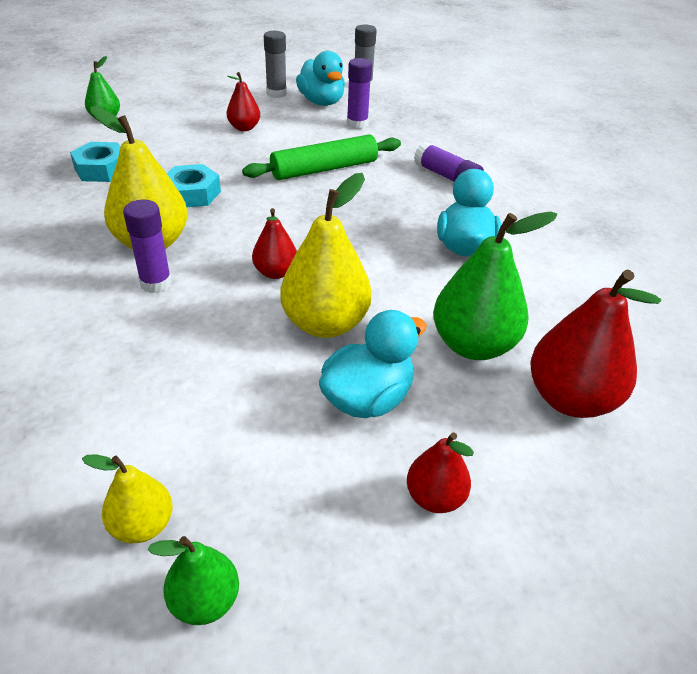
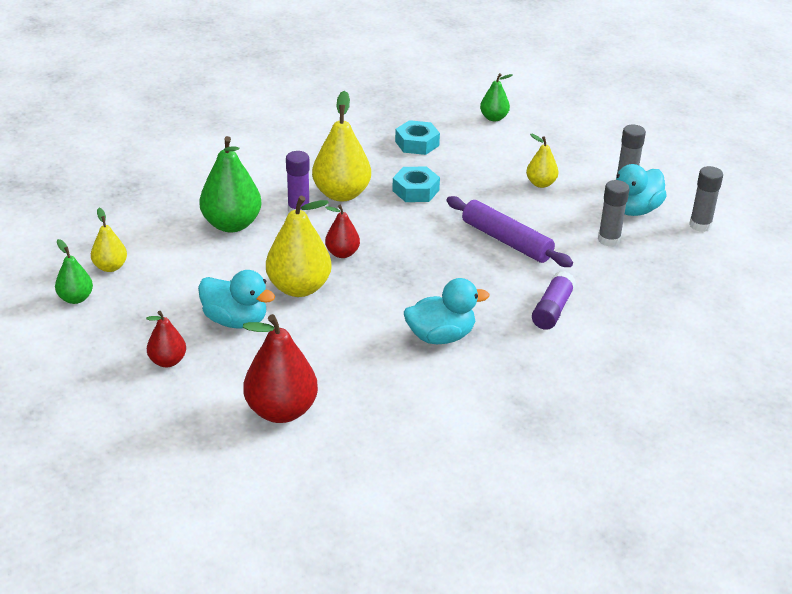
camera: 70 degrees right, 5 degrees down
red pear [227,72,260,131] -> yellow pear [526,134,559,188]
green rolling pin [242,135,401,180] -> purple rolling pin [447,196,573,267]
purple glue stick [347,58,372,129] -> grey glue stick [598,180,630,247]
green pear [433,211,557,360] -> green pear moved to [199,136,262,233]

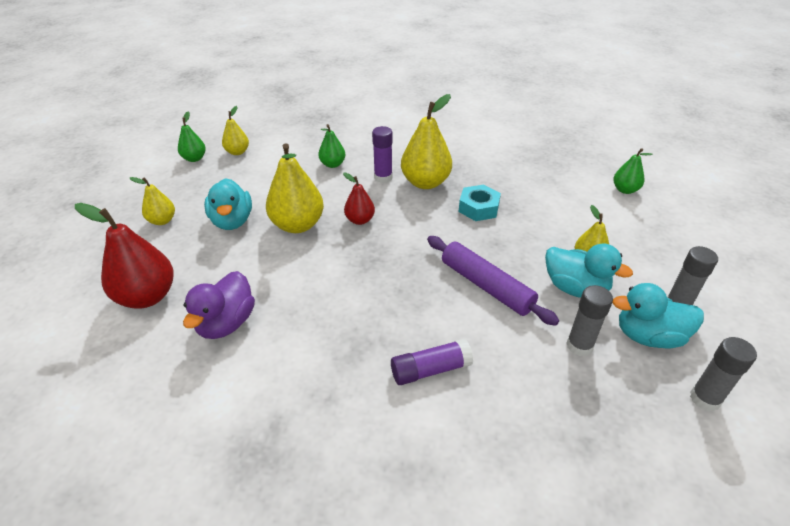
camera: 50 degrees right, 5 degrees up
red pear [146,311,186,367] -> yellow pear [130,177,175,225]
green pear [199,136,262,233] -> green pear [318,124,345,168], size x0.55
turquoise nut [395,120,440,155] -> none
turquoise duck [404,278,489,344] -> turquoise duck moved to [545,243,633,298]
purple rolling pin [447,196,573,267] -> purple rolling pin turned 45 degrees counterclockwise [427,236,559,326]
none -> purple duck [183,271,255,339]

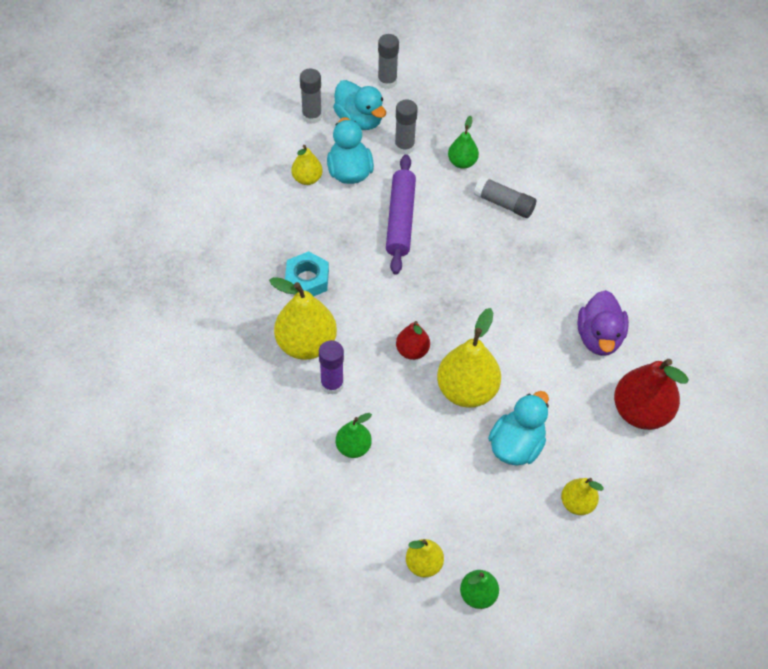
camera: 135 degrees left, 15 degrees up
purple duck [183,271,255,339] -> purple duck turned 120 degrees clockwise [577,290,629,356]
purple glue stick [391,339,473,385] -> grey glue stick [474,176,536,218]
green pear [613,148,653,194] -> green pear moved to [448,116,479,169]

